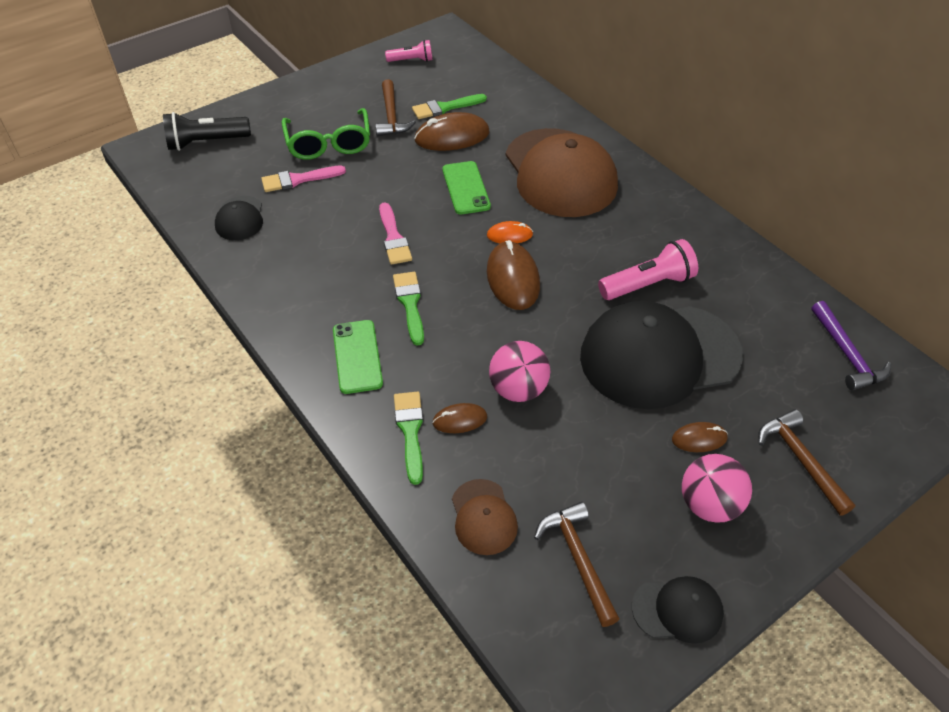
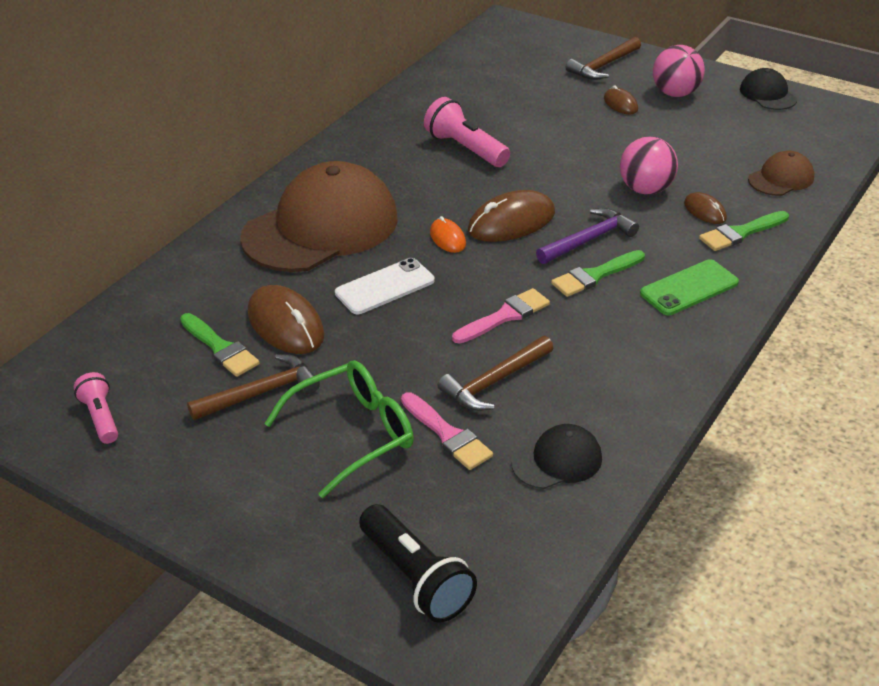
camera: 110 degrees left, 10 degrees down
green phone [442,161,491,214] -> white phone [335,258,435,314]
brown hammer [534,502,620,627] -> brown hammer moved to [437,336,553,411]
black cap [580,301,743,409] -> none
purple hammer [811,301,891,390] -> purple hammer moved to [536,208,639,264]

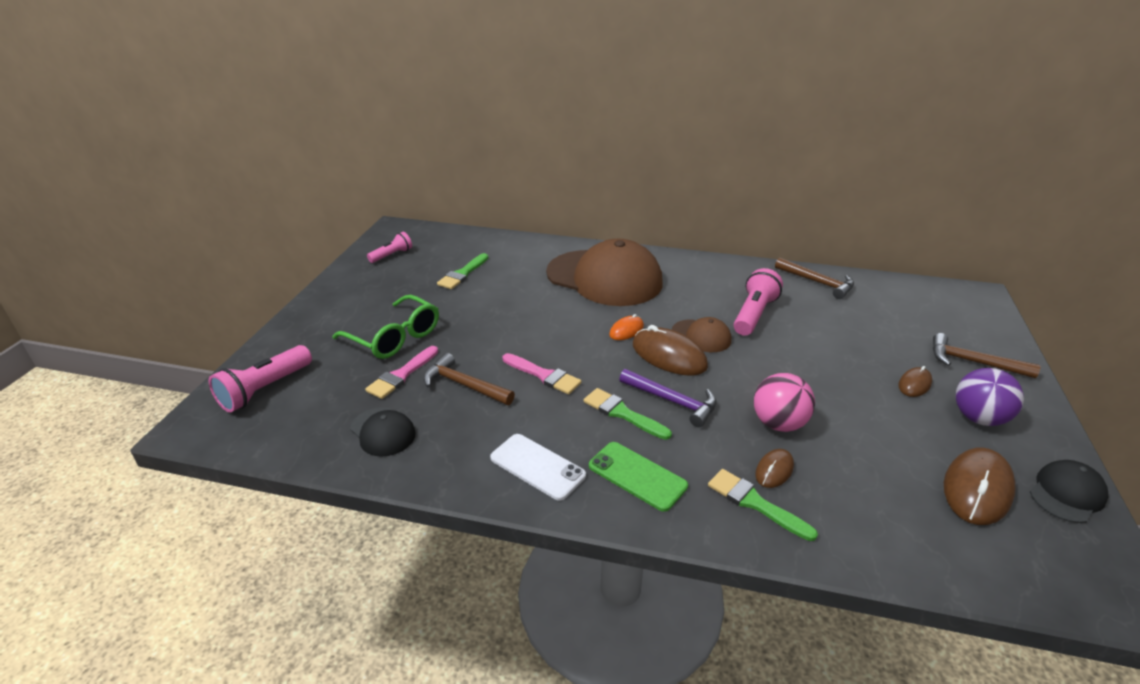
camera: 70 degrees right, 5 degrees down
brown hammer [187,354,320,420] -> brown hammer moved to [775,258,854,299]
brown mouse [248,285,324,354] -> brown mouse moved to [944,448,1016,525]
white phone [335,258,435,314] -> white phone moved to [490,434,586,501]
black flashlight [359,504,477,623] -> pink flashlight [209,345,312,413]
pink ball [653,45,705,97] -> purple ball [956,368,1024,426]
brown cap [748,151,814,196] -> brown cap moved to [672,317,731,352]

